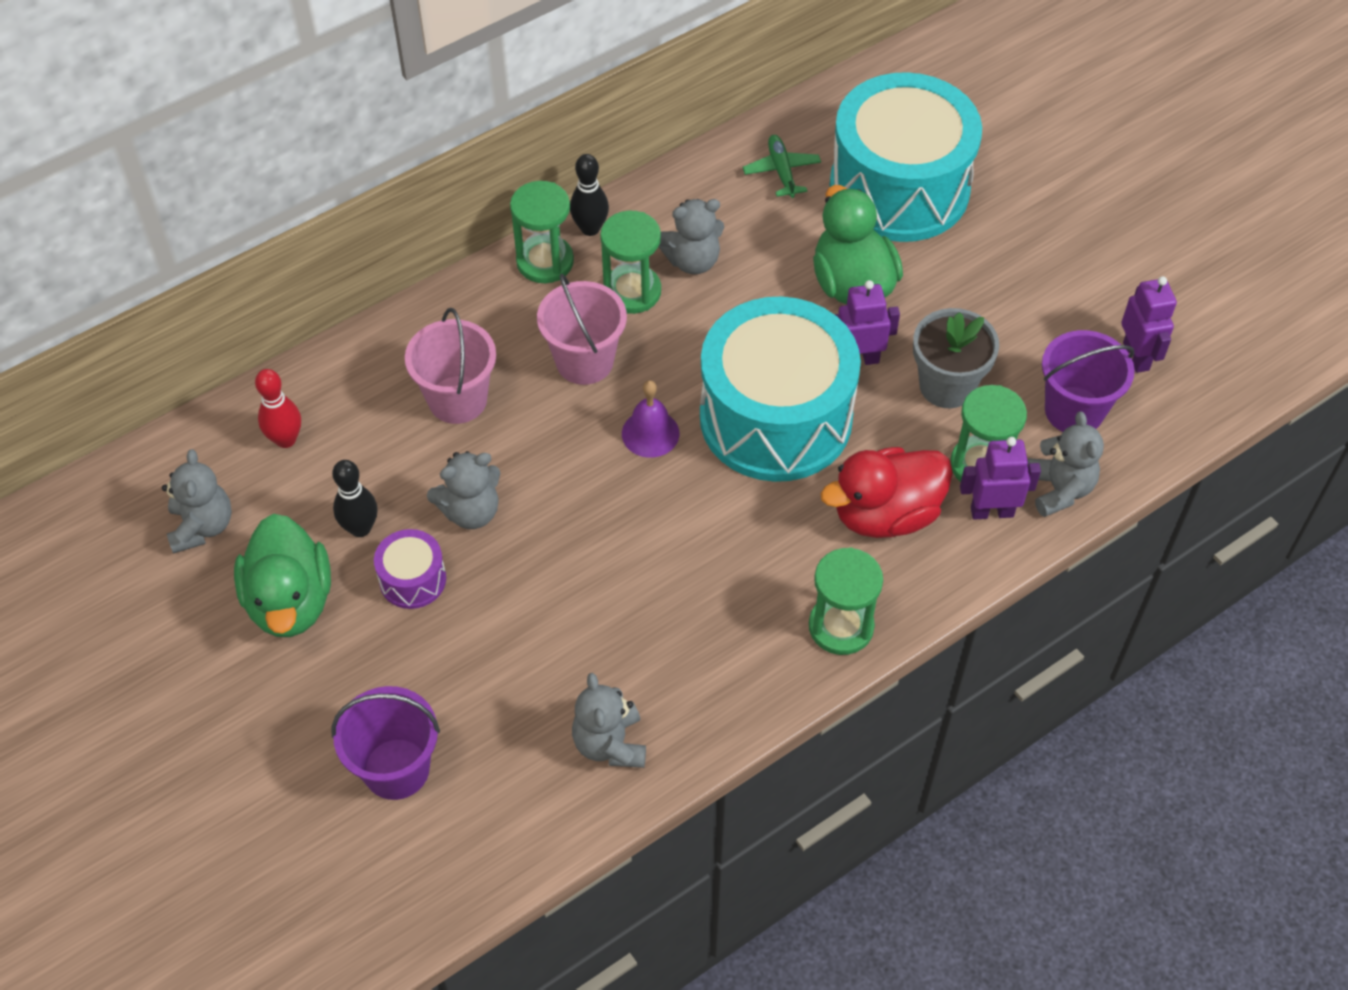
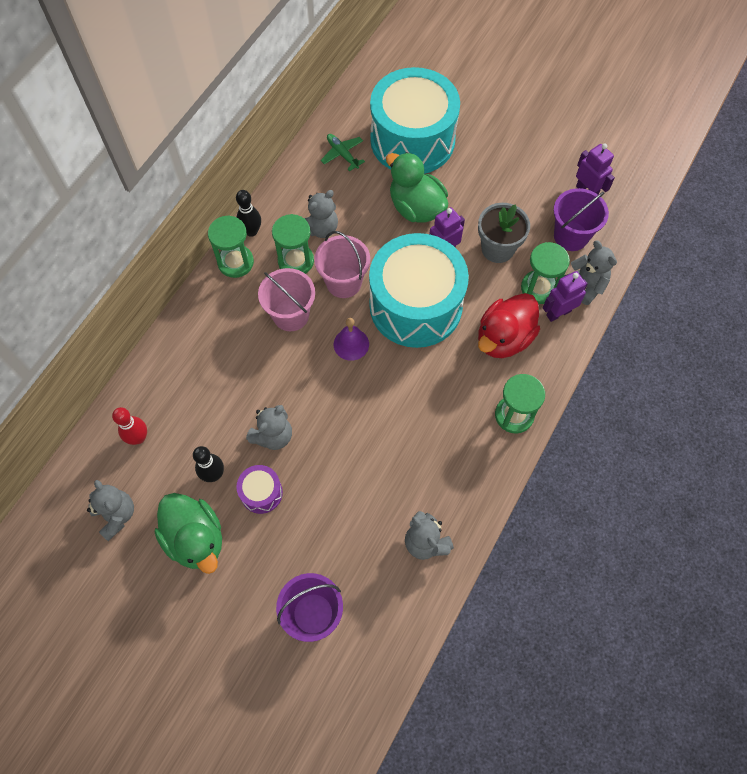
camera: 25 degrees left, 10 degrees up
pink bucket [405,308,496,424] -> pink bucket moved to [314,231,370,298]

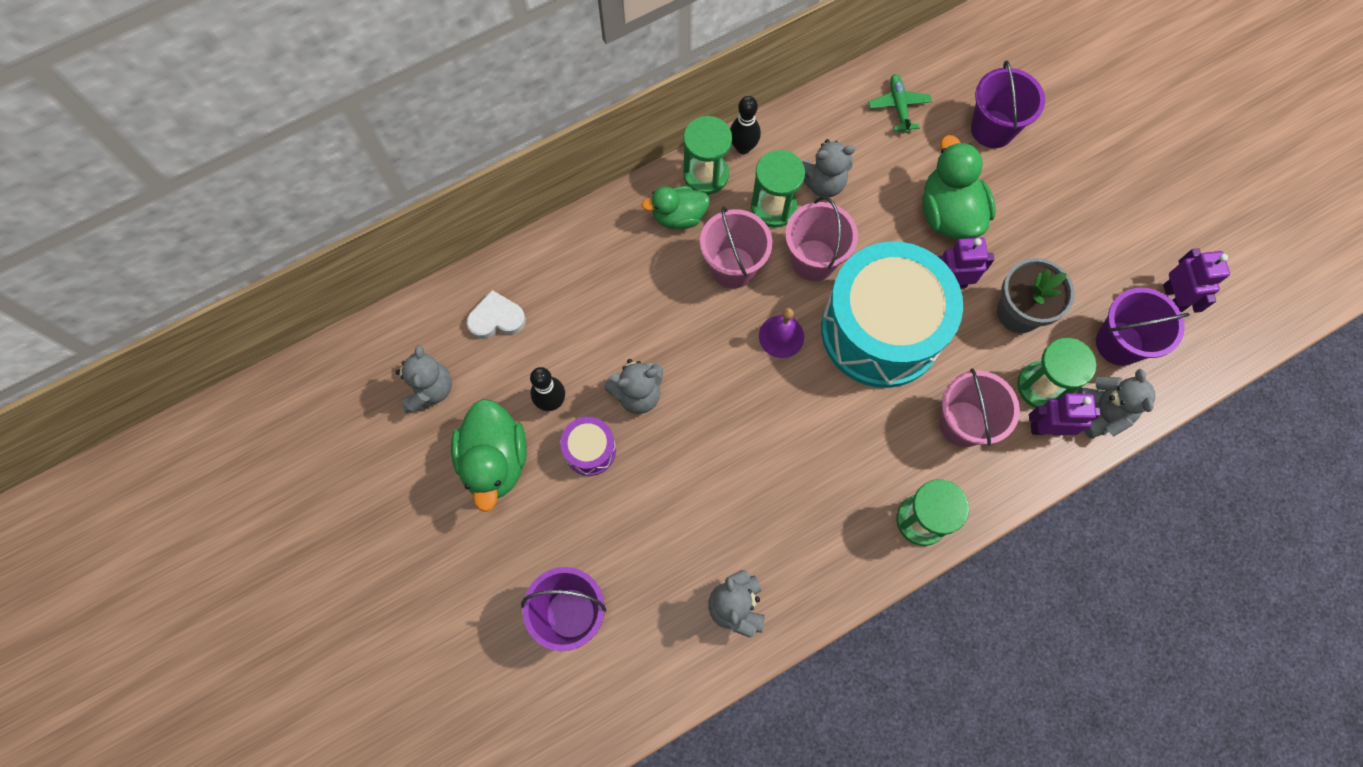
camera: 30 degrees right, 5 degrees up
red bowling pin [112,407,147,445] -> white heart [466,290,526,339]
turquoise drum [370,67,460,174] -> purple bucket [971,60,1045,148]
red duck [478,293,540,358] -> pink bucket [939,368,1020,447]
none -> green duck [641,186,710,229]

